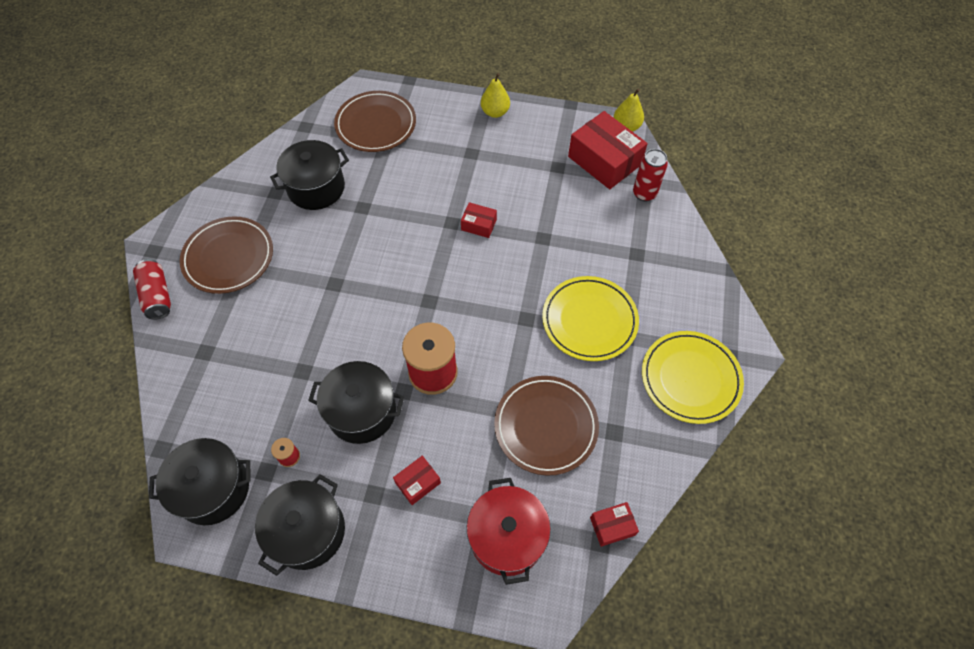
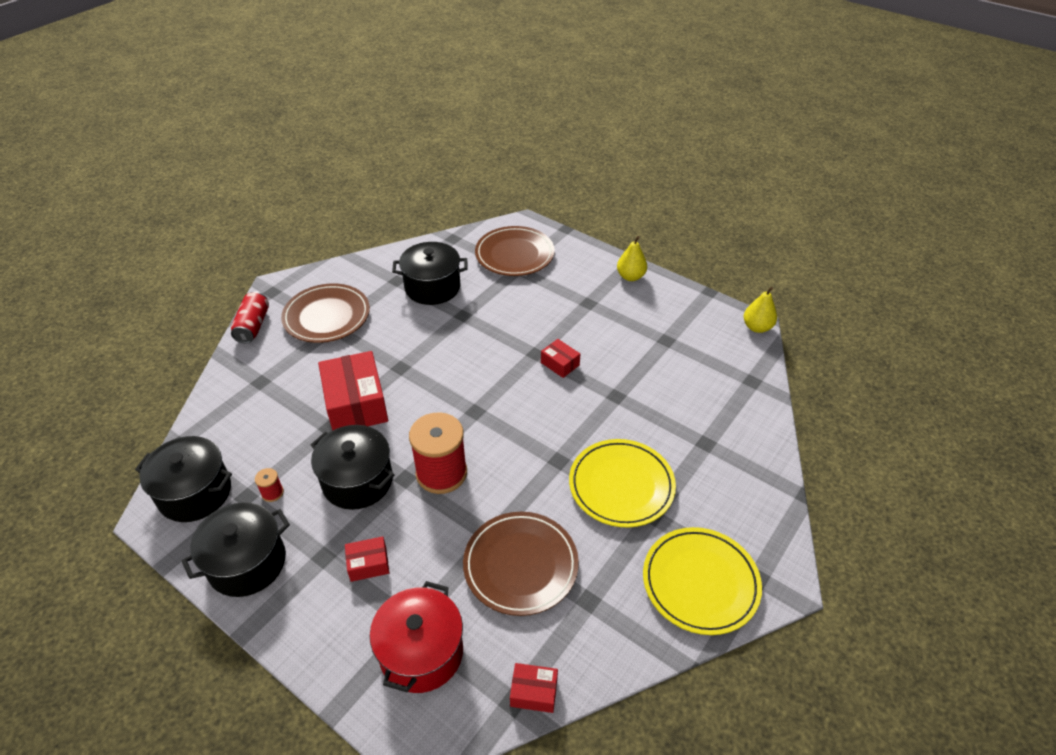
camera: 25 degrees right, 15 degrees down
red box [568,111,648,189] -> red box moved to [318,351,388,431]
red can [633,149,668,201] -> none

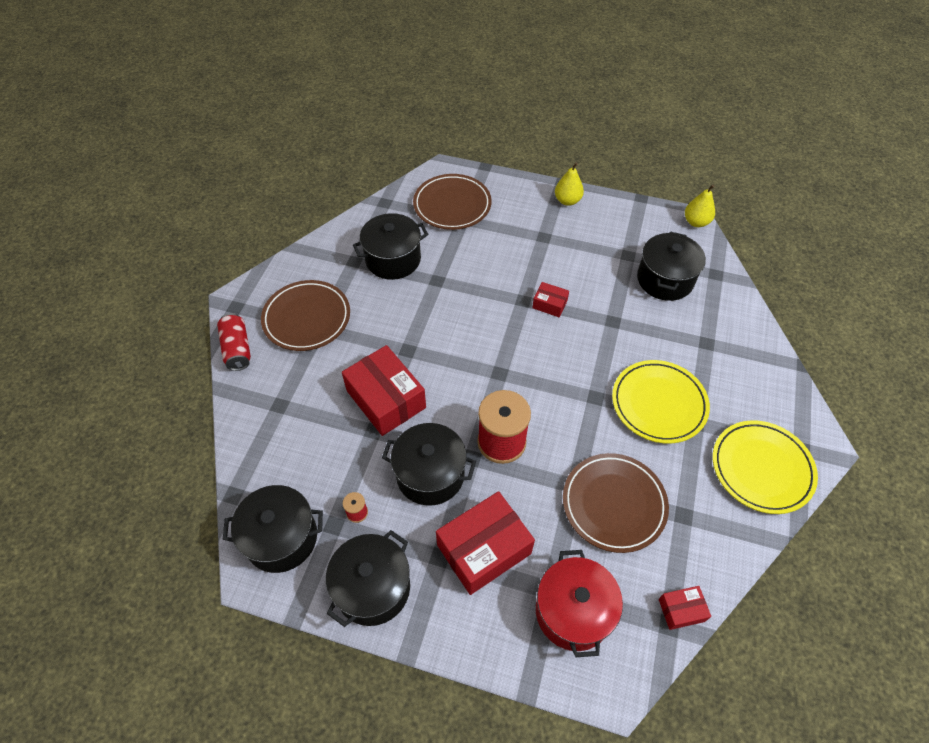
camera: 20 degrees left, 10 degrees up
red box [345,536,389,582] -> red box [436,491,535,595], size x2.06
none -> black pot [637,231,706,301]

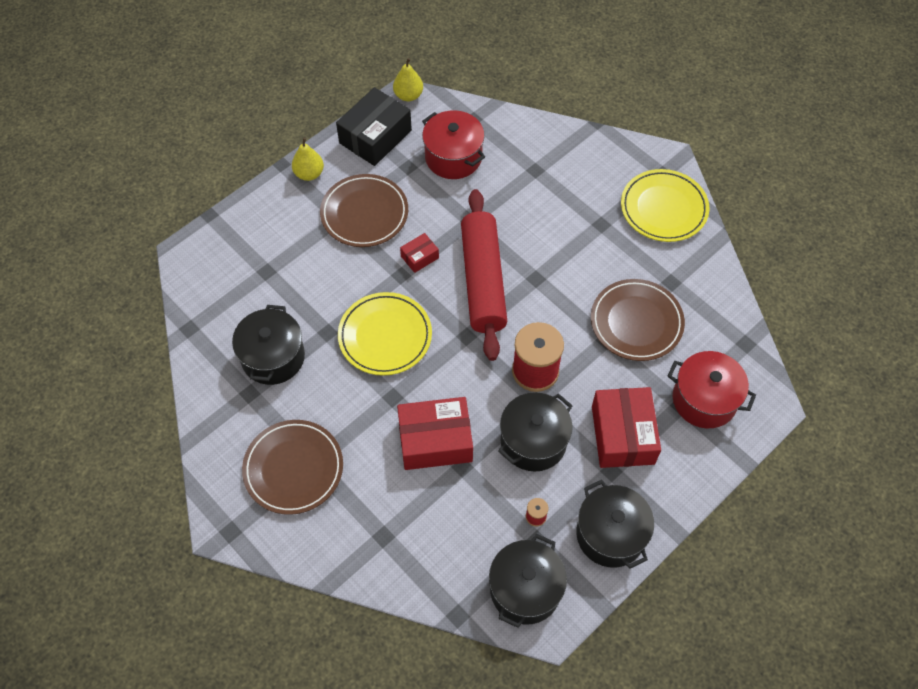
camera: 60 degrees left, 5 degrees up
red can [217,313,251,371] -> none
brown plate [413,174,492,230] -> brown plate moved to [320,174,408,247]
yellow plate [612,360,710,444] -> yellow plate moved to [338,292,432,376]
black pot [637,231,706,301] -> red pot [422,110,485,179]
red box [659,586,711,630] -> none
none -> black box [336,87,412,166]
none -> red rolling pin [461,189,507,361]

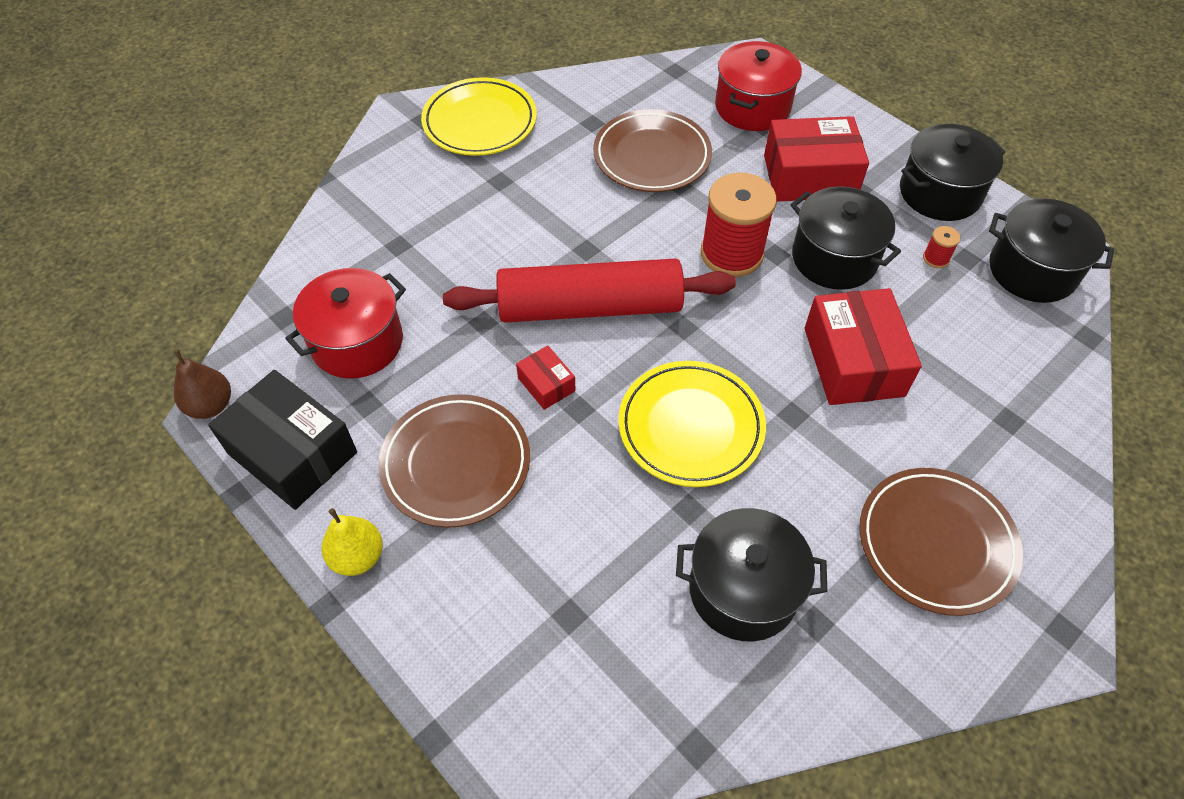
camera: 90 degrees left, 5 degrees down
yellow pear [393,58,423,101] -> brown pear [174,349,231,419]

